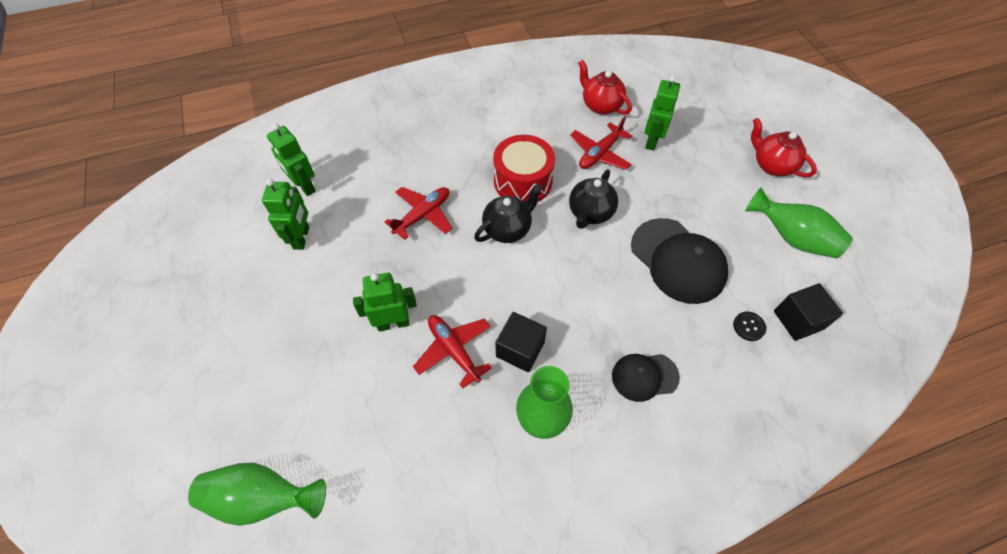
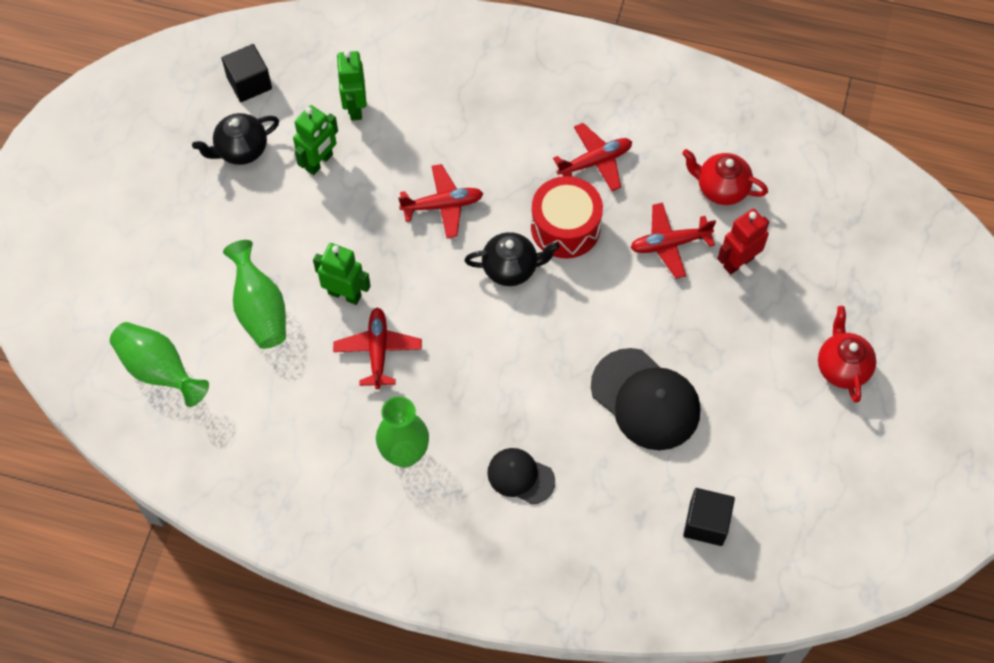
camera: 35 degrees right, 5 degrees up
black cube [495,312,547,372] -> black cube moved to [222,44,272,102]
black teapot [569,169,618,229] -> black teapot moved to [192,113,279,165]
red teapot [578,60,632,115] -> red teapot turned 60 degrees counterclockwise [682,149,768,205]
black cap [631,218,729,304] -> black cap turned 45 degrees counterclockwise [591,348,700,450]
green robot [645,75,680,150] -> red robot [717,209,769,275]
black button [733,312,766,341] -> none
green vase [745,187,853,259] -> green vase moved to [223,240,286,349]
none -> red plane [553,123,632,191]

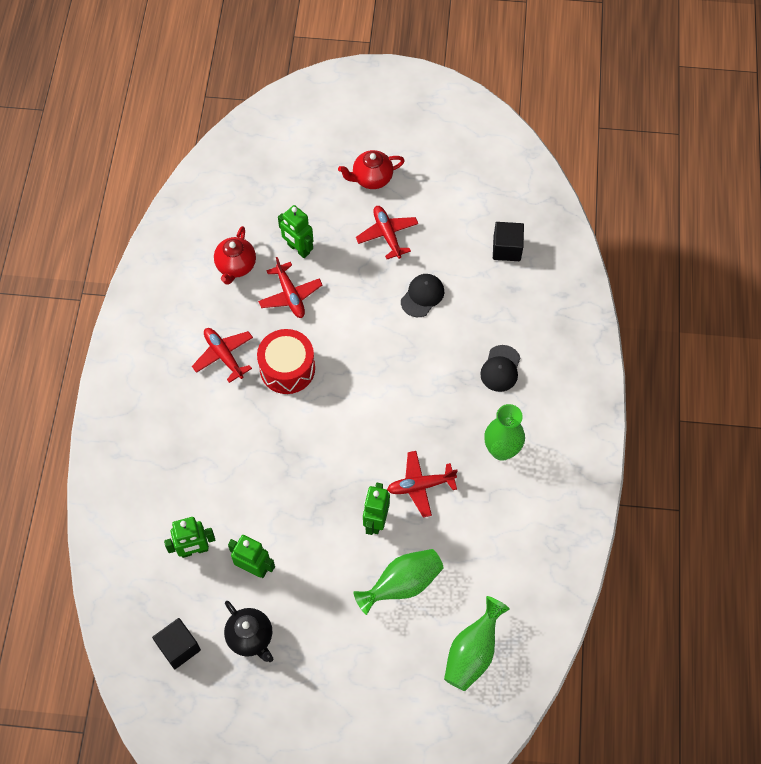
camera: 100 degrees left, 0 degrees up
red plane [398,164,483,238] -> red plane moved to [356,206,418,259]
black teapot [464,232,560,286] -> none
black cap [591,348,700,450] -> black cap [401,274,444,317], size x0.58
red robot [717,209,769,275] -> green robot [278,205,313,258]

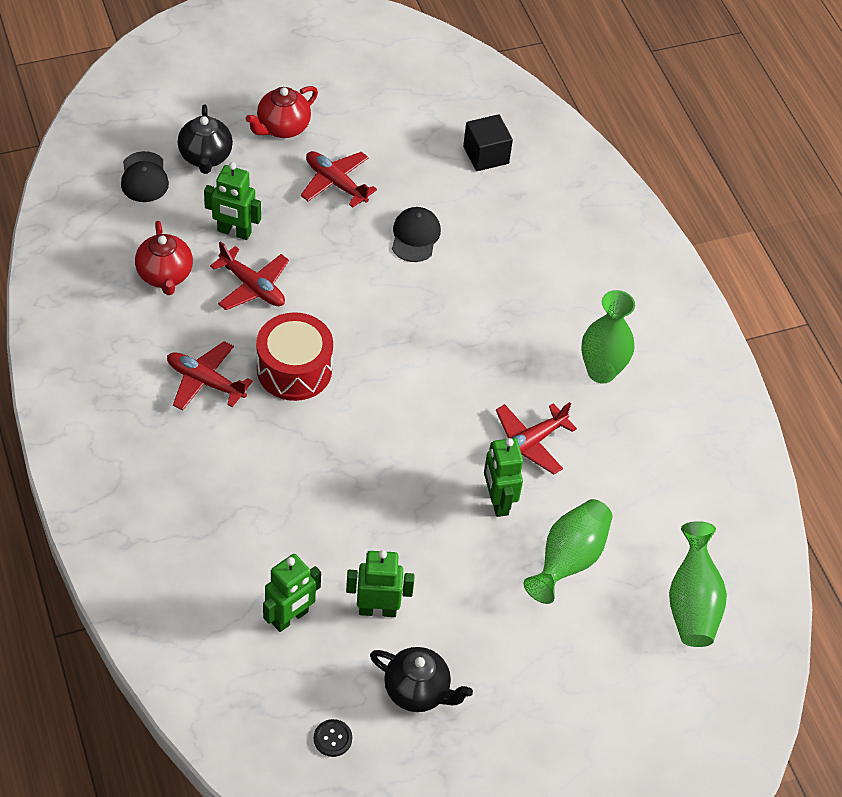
camera: 30 degrees left, 10 degrees down
black cube [152,618,201,669] -> black button [314,719,352,757]
black cap [480,345,520,392] -> black cap moved to [121,151,169,202]
none -> black teapot [178,105,233,174]

